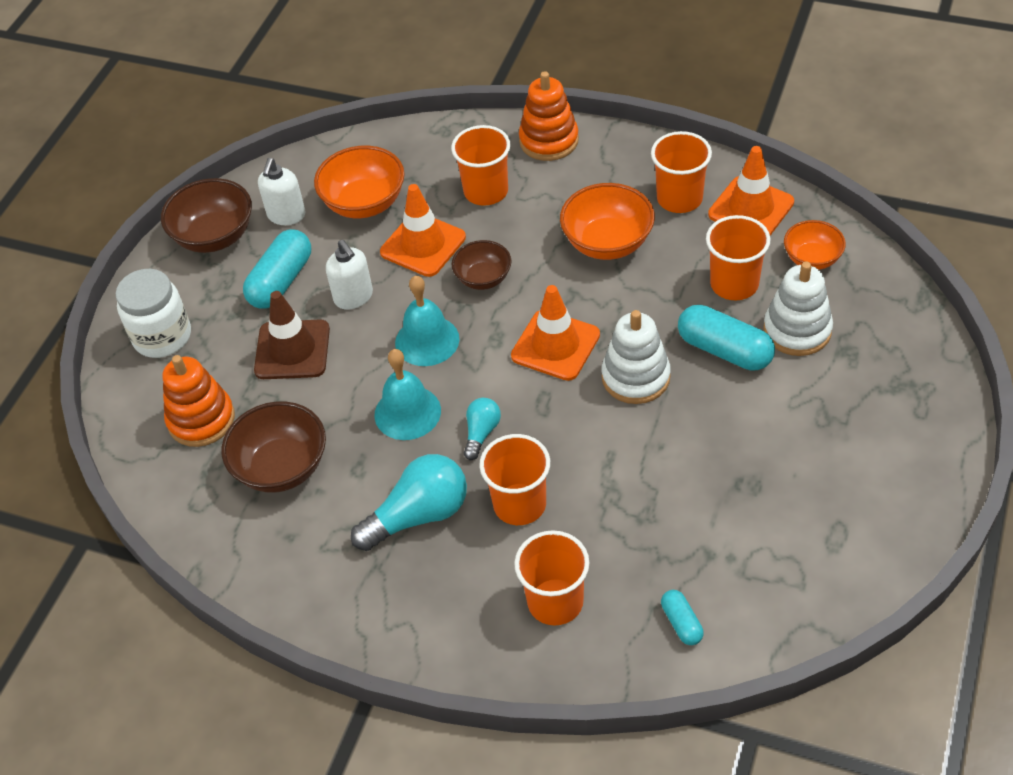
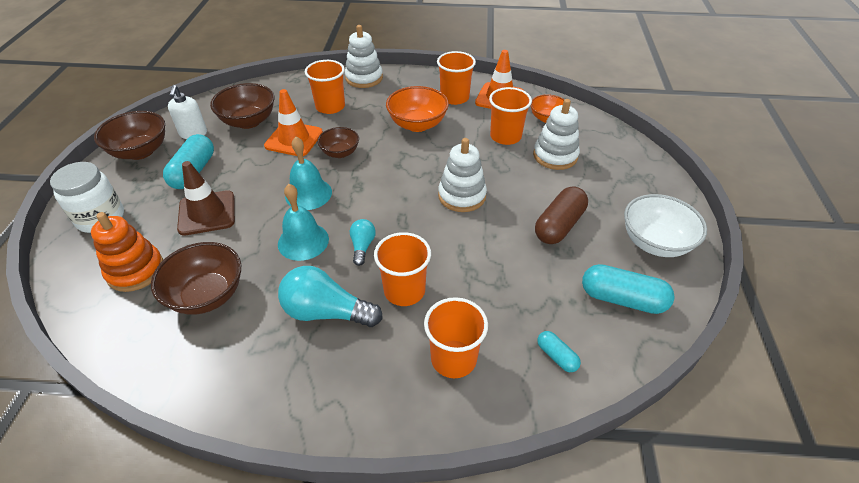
camera: 20 degrees left, 5 degrees down
orange bowl [314,146,404,218] -> brown bowl [210,83,274,129]
white soap dispenser [326,240,373,310] -> none
turquoise light bulb [351,454,467,551] -> turquoise light bulb turned 120 degrees counterclockwise [278,266,383,327]
orange traffic cone [511,285,600,381] -> none
orange stacking toy [519,71,579,161] -> white stacking toy [345,25,383,88]
turquoise capsule [678,305,775,371] -> turquoise capsule moved to [582,264,675,314]
none -> brown capsule [535,187,588,244]
none -> white bowl [624,194,707,257]

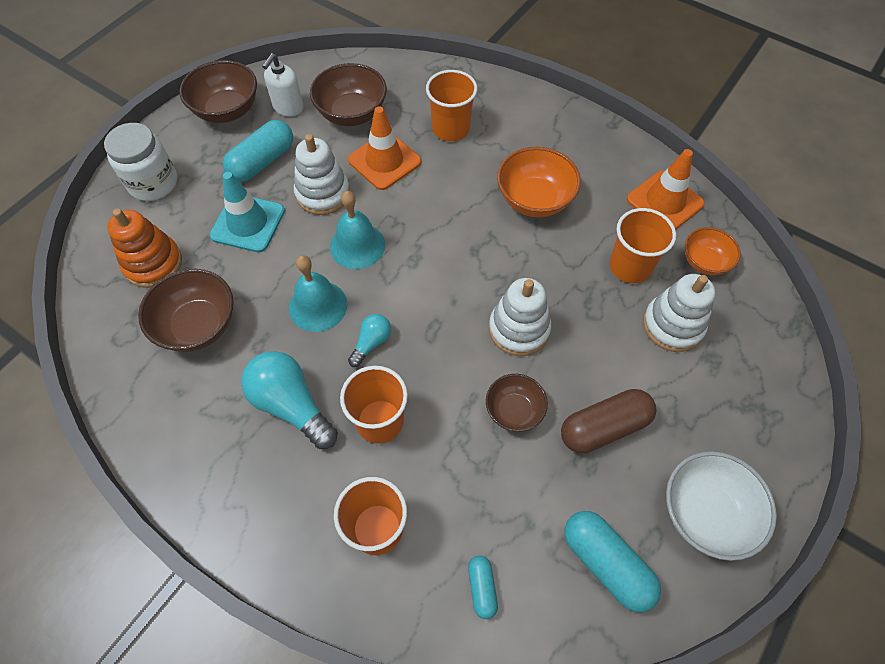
camera: 30 degrees right, 15 degrees up
brown traffic cone [177,161,235,236] -> turquoise traffic cone [210,172,285,252]
brown bowl [317,127,359,158] -> brown bowl moved to [486,374,548,432]
white stacking toy [345,25,383,88] -> white stacking toy moved to [294,134,350,215]
orange cup [437,51,476,105] -> none

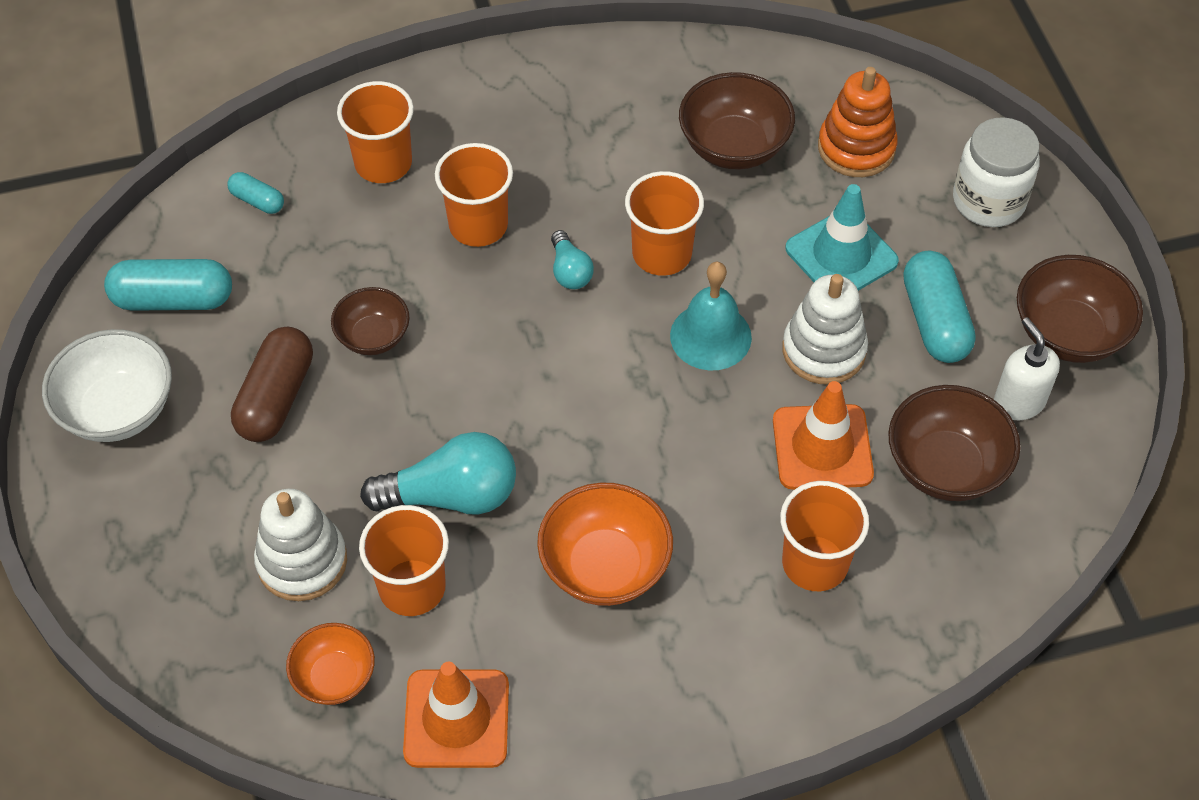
camera: 130 degrees right, 5 degrees down
turquoise light bulb [241,351,338,449] -> turquoise light bulb moved to [360,432,516,515]
turquoise bell [289,255,347,332] -> orange cup [625,171,704,276]
white stacking toy [489,278,551,356] -> none

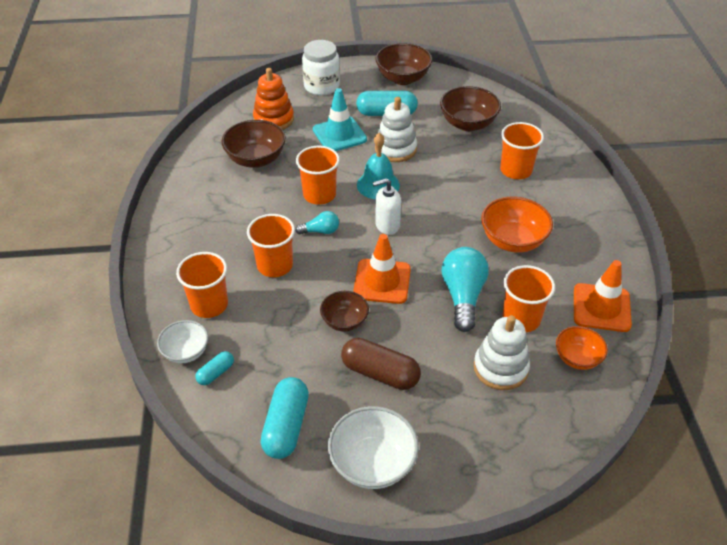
camera: 80 degrees left, 10 degrees down
orange traffic cone [773,381,874,490] -> orange traffic cone moved to [353,234,411,304]
white soap dispenser [994,317,1060,420] -> white soap dispenser moved to [372,178,401,235]
none -> white bowl [157,320,208,363]

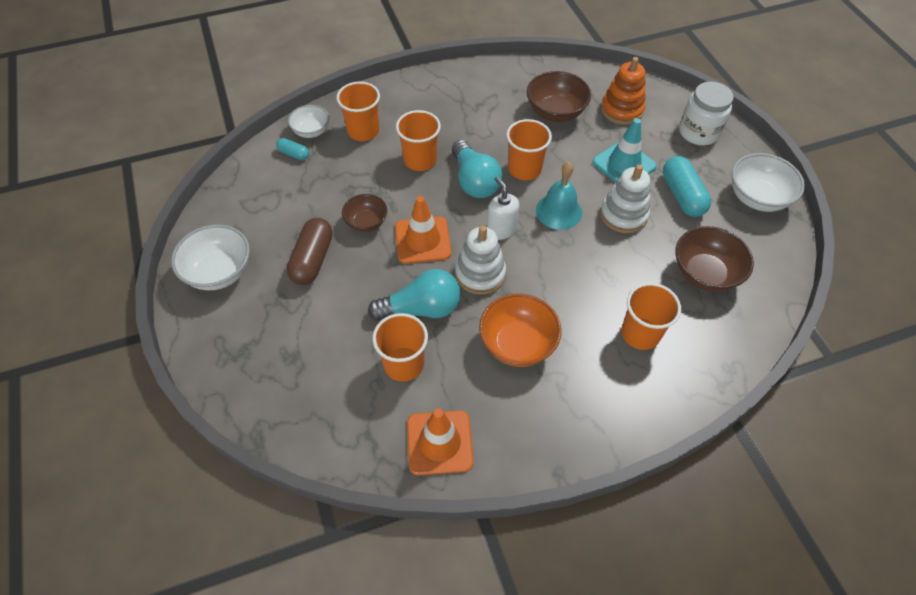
camera: 75 degrees right, 10 degrees up
turquoise capsule [261,377,309,459] -> none
turquoise light bulb [295,211,339,235] -> turquoise light bulb [452,140,502,198], size x1.87
brown bowl [376,43,432,85] -> white bowl [732,153,805,212]
white stacking toy [474,315,530,390] -> white stacking toy moved to [455,226,506,295]
orange bowl [556,326,608,370] -> none

